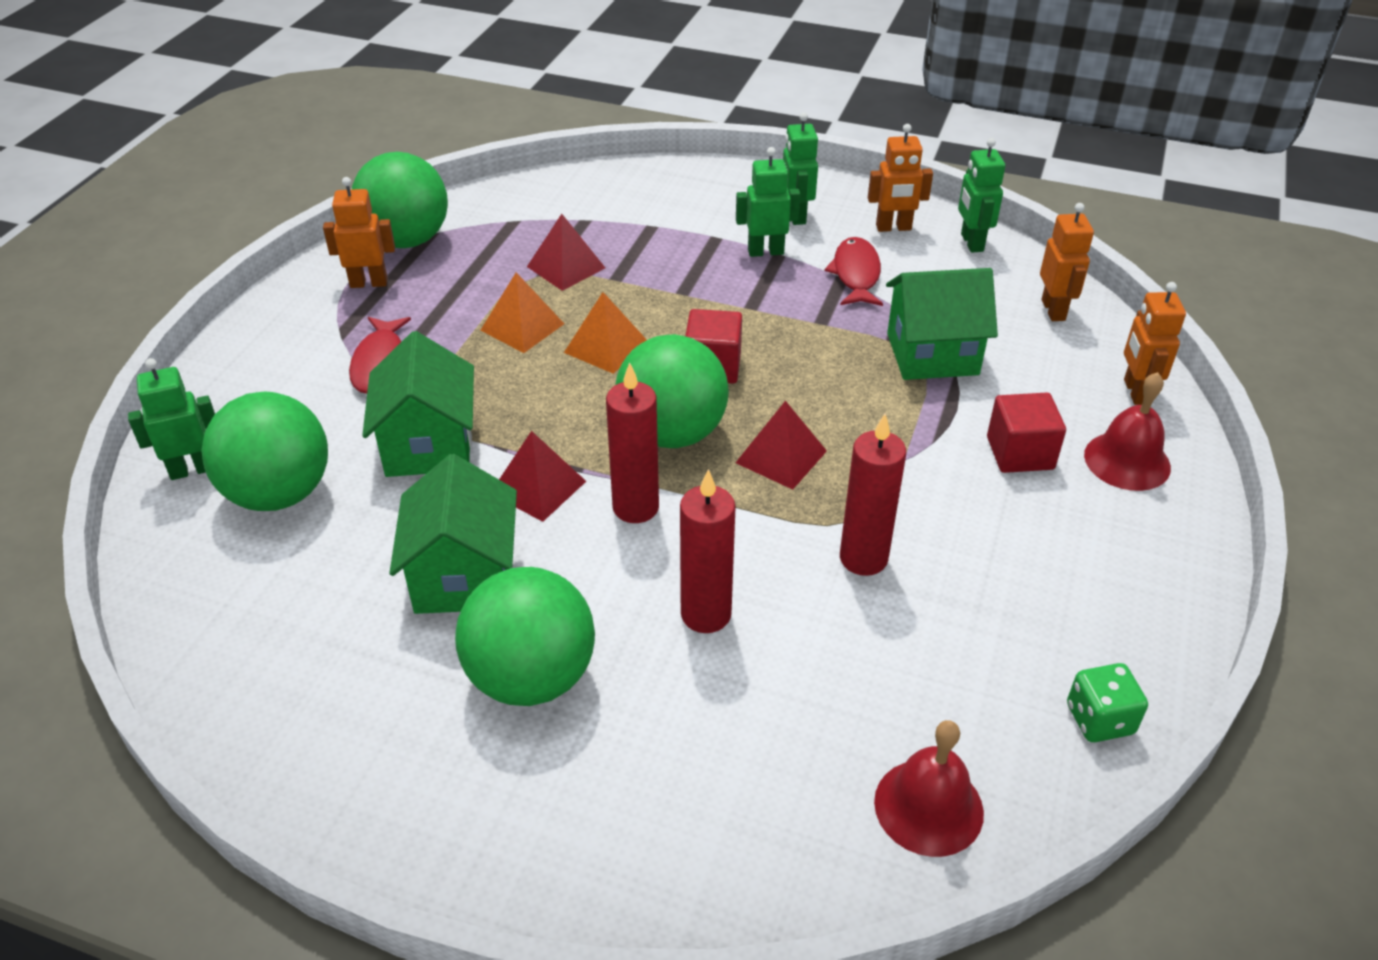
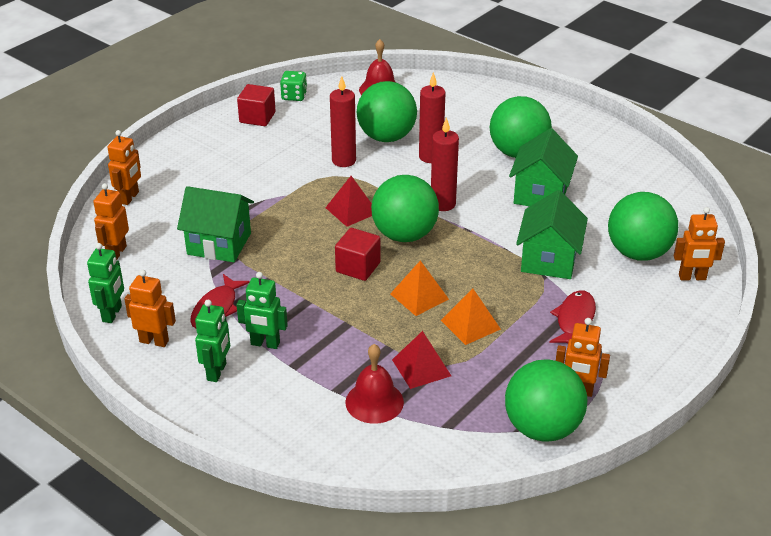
camera: 160 degrees left, 5 degrees down
green robot [128,358,215,480] -> orange robot [674,207,725,280]
red pyramid [499,431,586,522] -> none
red cube [987,393,1066,473] -> red cube moved to [237,84,276,126]
red bell [1084,372,1171,491] -> red bell moved to [346,344,404,424]
none -> green ball [357,81,417,142]

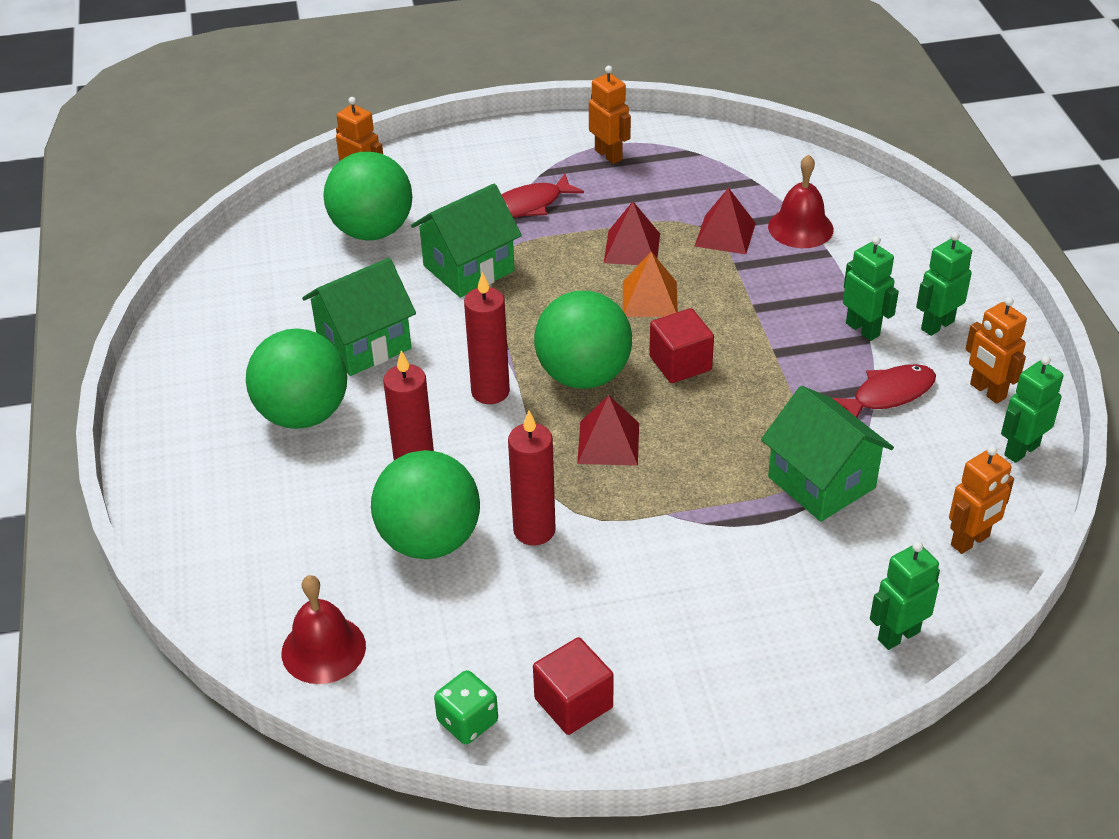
camera: 140 degrees left, 5 degrees up
orange robot [107,130,141,205] -> green robot [870,541,940,650]
orange pyramid [441,288,501,345] -> red pyramid [604,201,660,265]
green ball [505,359,587,442] -> none

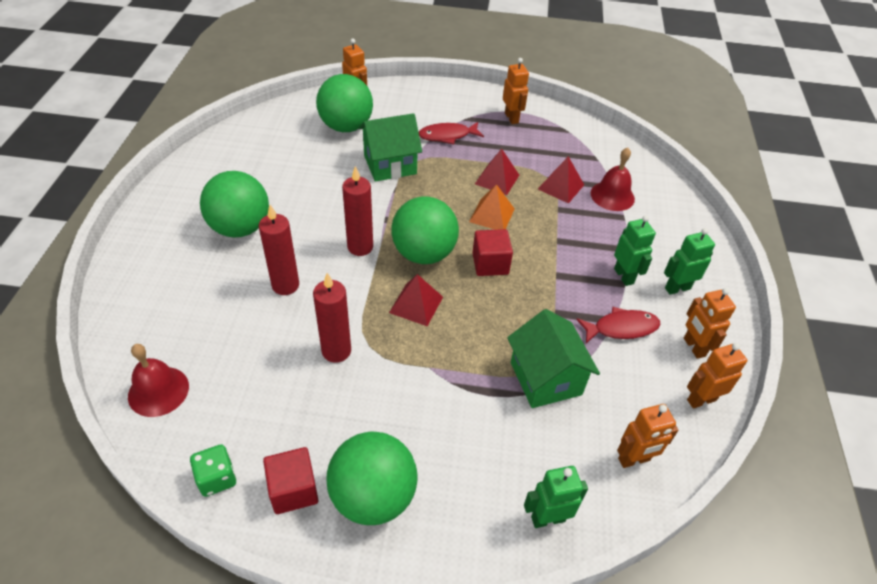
camera: 15 degrees right, 5 degrees up
green house [302,258,416,376] -> none
green ball [371,450,480,559] -> green ball moved to [326,431,417,525]
green robot [1001,356,1063,463] -> orange robot [687,343,747,409]

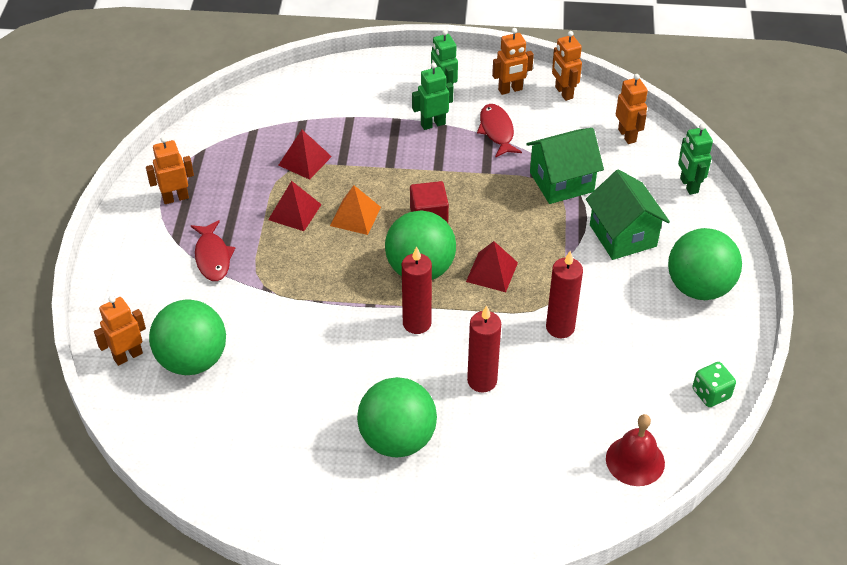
camera: 90 degrees left, 0 degrees up
red cube [263,447,319,514] -> none
green house [359,113,422,182] -> green house moved to [586,169,670,260]
red bell [591,147,635,211] -> none

